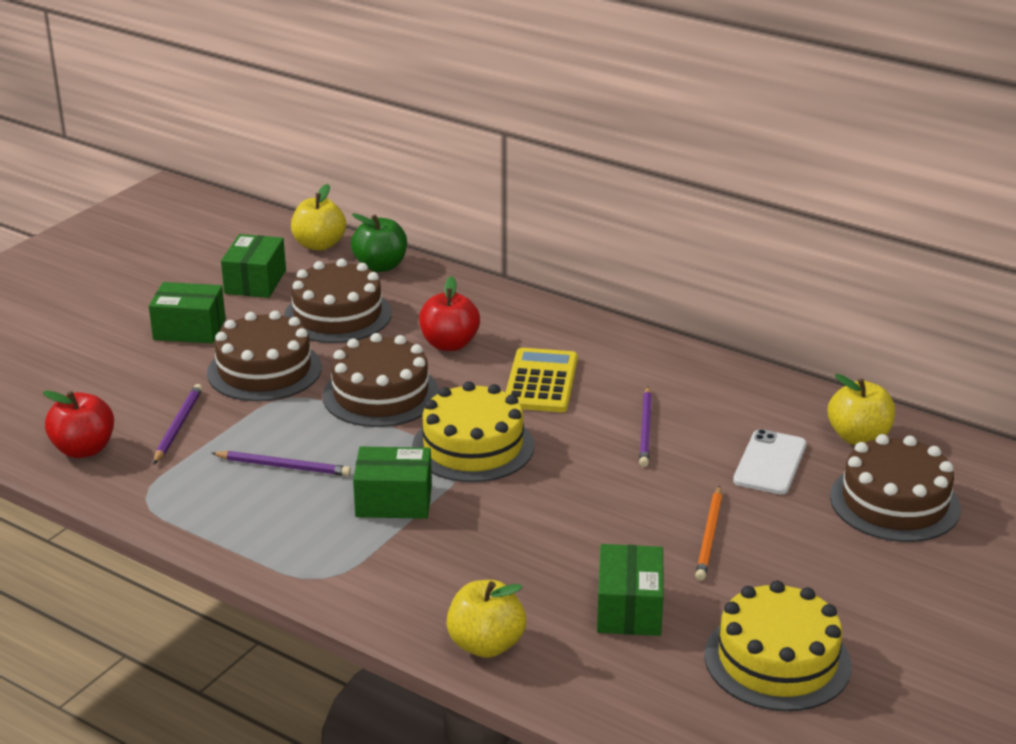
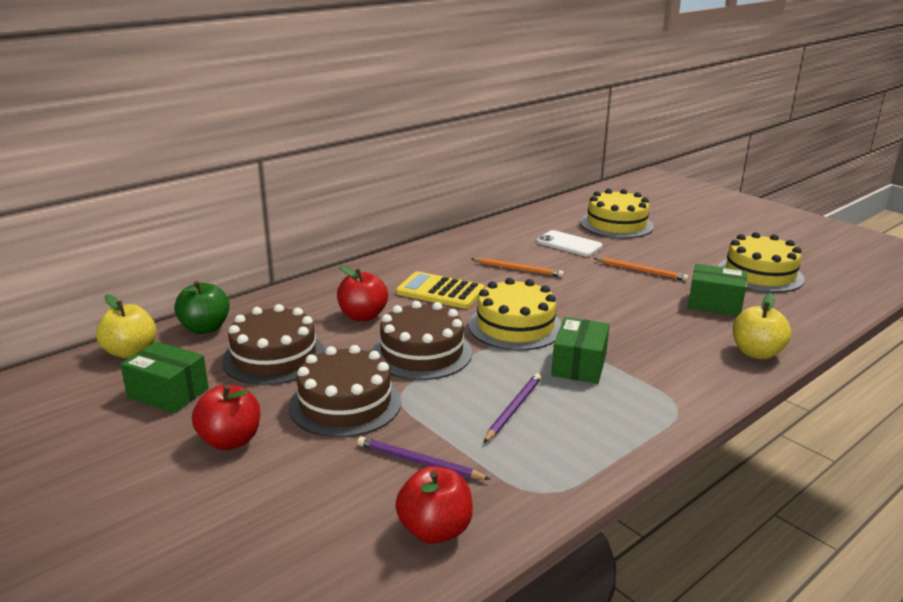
camera: 75 degrees left, 5 degrees down
green box [149,282,226,343] -> red apple [192,384,260,450]
purple pencil [639,386,652,467] -> orange pencil [471,258,564,277]
yellow apple [828,374,895,445] -> none
brown cake [830,434,961,542] -> yellow cake [580,189,654,238]

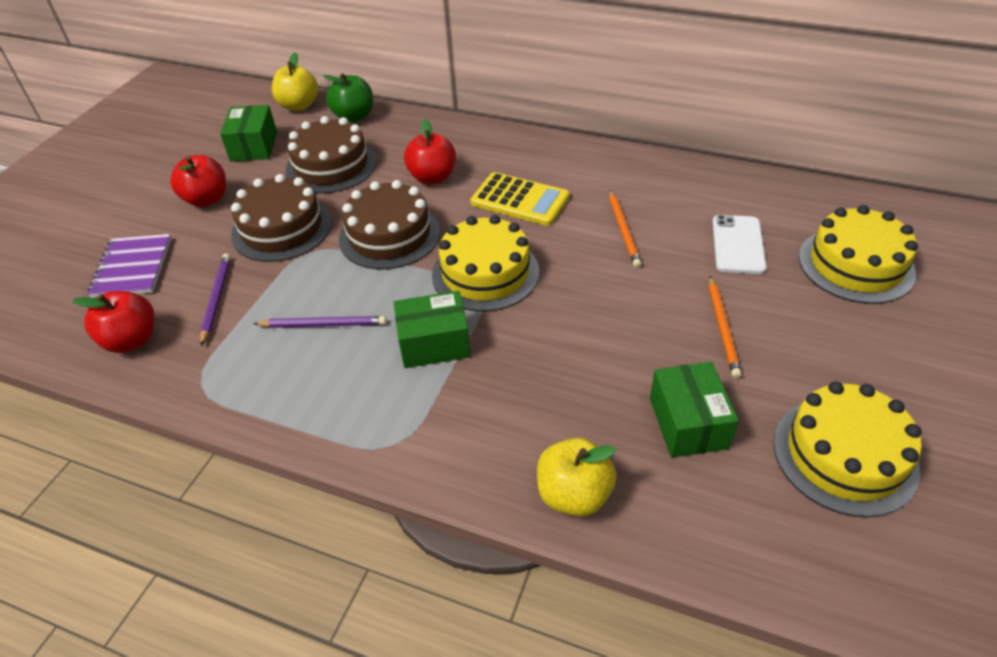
camera: 65 degrees right, 20 degrees up
yellow calculator [396,271,485,309] -> yellow calculator turned 120 degrees clockwise [470,172,570,226]
none -> purple notebook [88,234,171,298]

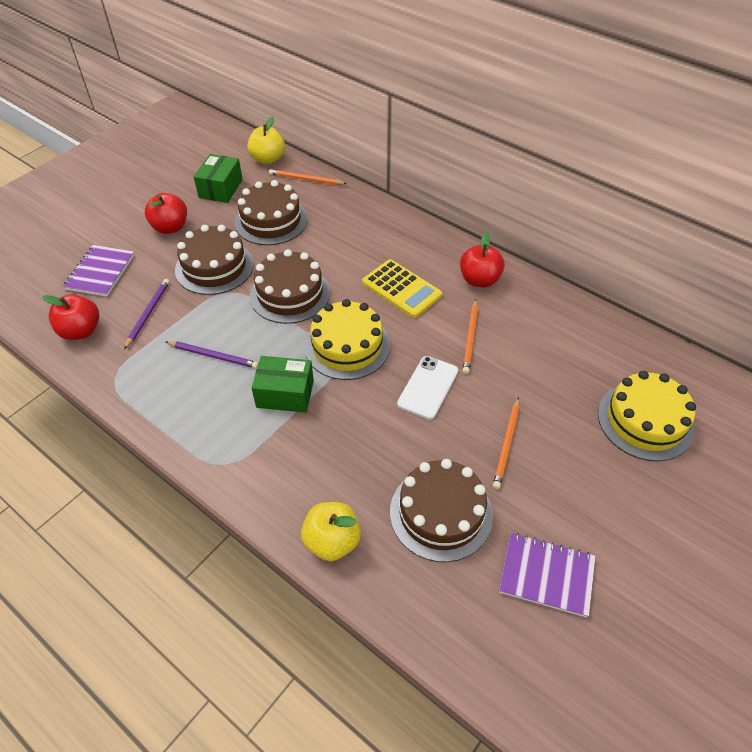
camera: 15 degrees right, 5 degrees up
green apple [323,73,373,122] -> orange pencil [269,169,347,185]
red apple [404,119,456,185] -> red apple moved to [460,232,505,287]
green box [650,362,739,458] -> brown cake [390,459,493,562]
white phone [713,215,767,274] -> white phone moved to [397,356,458,420]
yellow cake [773,381,922,518] -> purple notebook [499,533,596,618]

